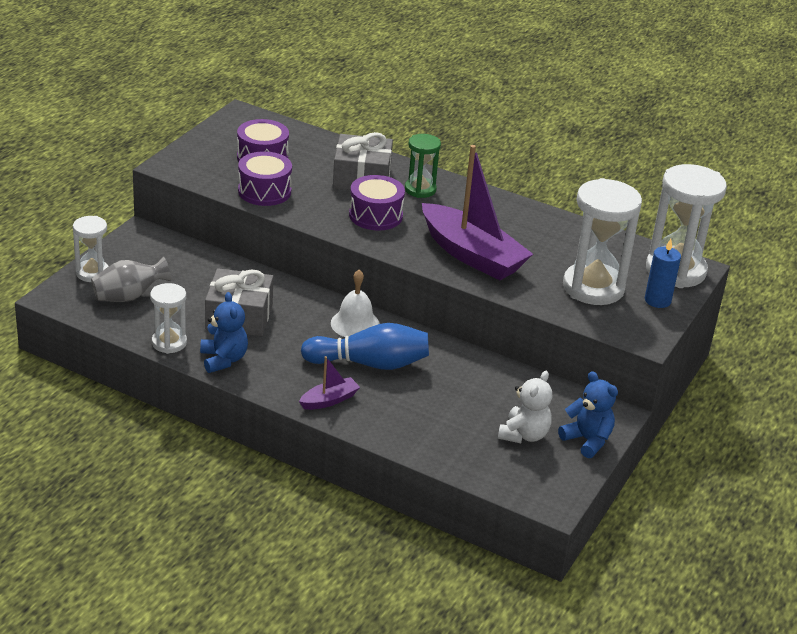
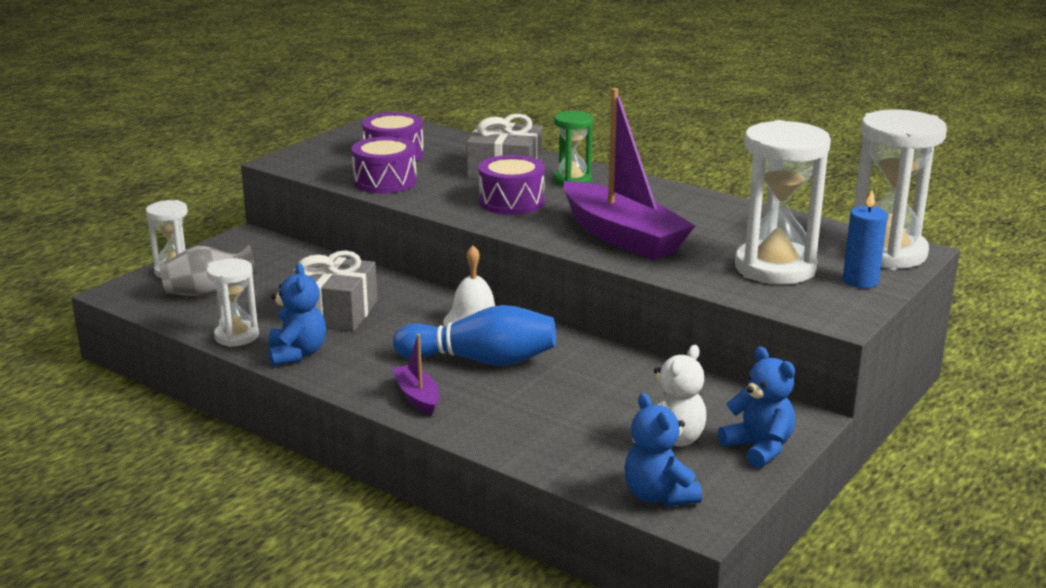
camera: 10 degrees right, 10 degrees down
purple boat [299,356,360,410] -> purple boat turned 90 degrees counterclockwise [392,334,439,415]
none -> blue teddy bear [624,393,702,507]

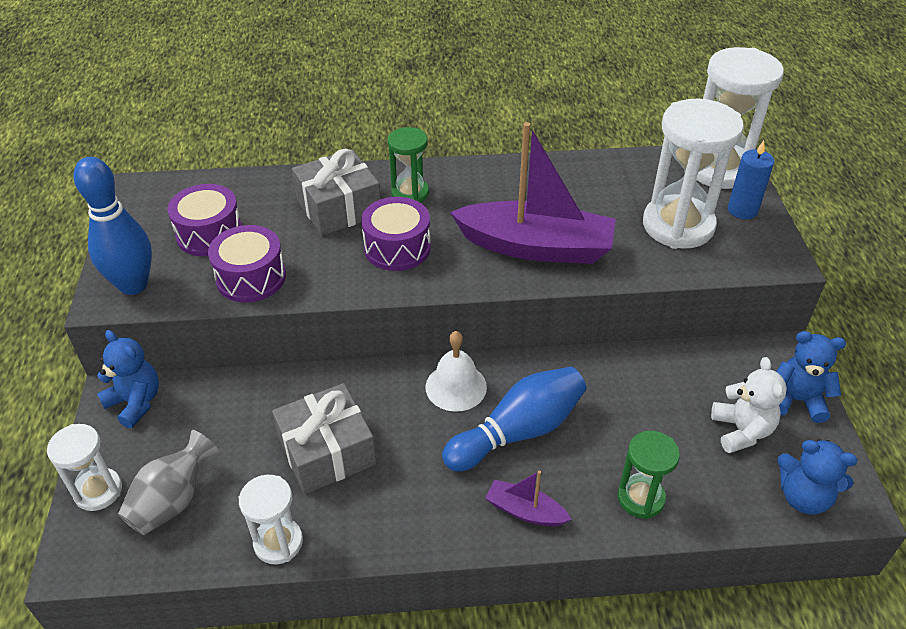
camera: 40 degrees left, 20 degrees up
blue teddy bear [268,263,326,366] -> blue teddy bear moved to [97,330,159,428]
none -> blue bowling pin [74,157,152,295]
none -> green hourglass [618,431,680,519]

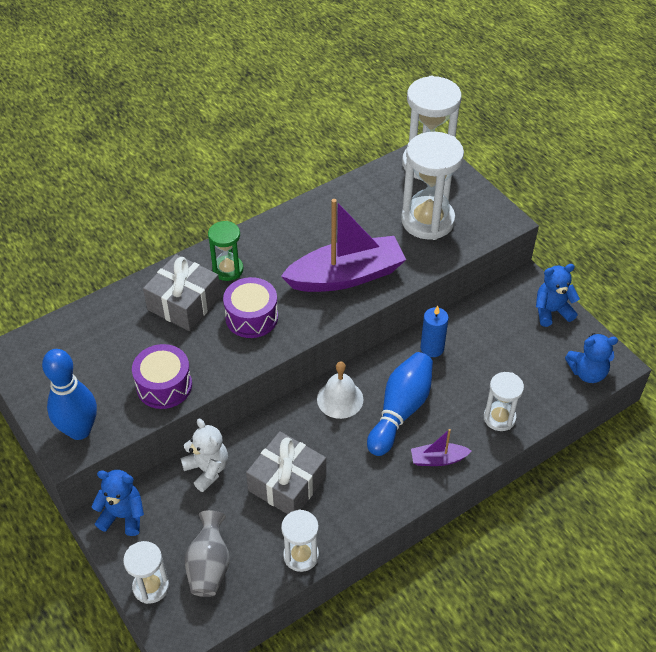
camera: 30 degrees left, 5 degrees up
purple drum [167,184,242,256] -> none
green hourglass [618,431,680,519] -> white hourglass [484,372,524,431]
white teddy bear [711,357,787,453] -> white teddy bear moved to [181,419,228,492]
blue candle [728,141,774,219] -> blue candle moved to [420,306,449,357]

